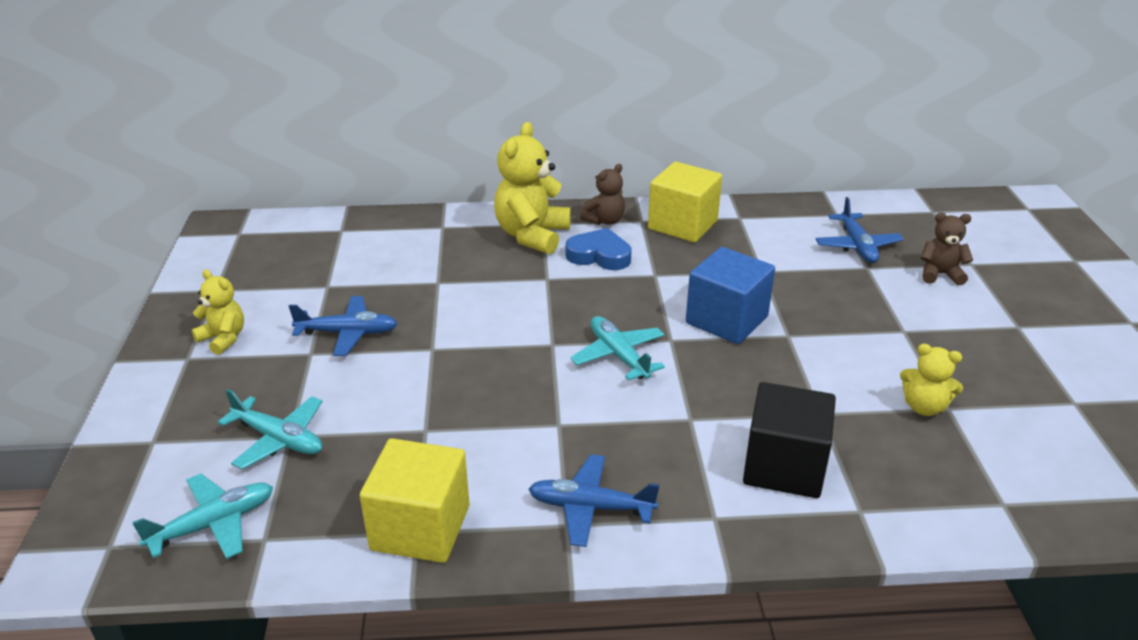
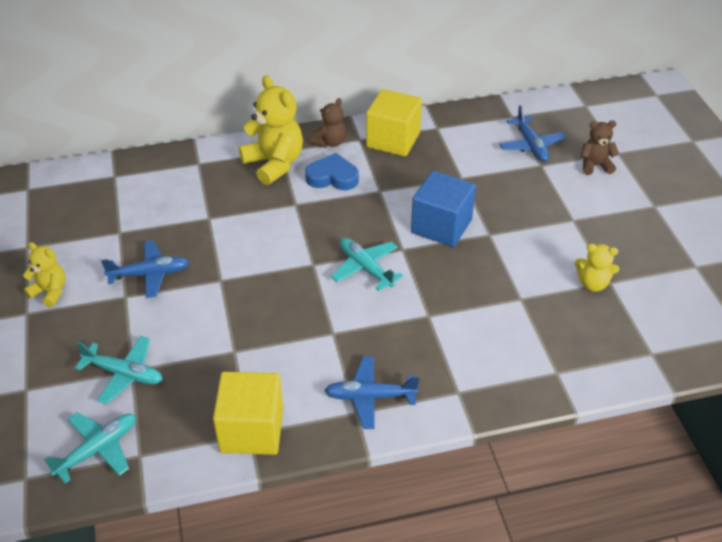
camera: 10 degrees left, 10 degrees up
yellow teddy bear [494,122,571,255] -> yellow teddy bear turned 135 degrees clockwise [239,75,303,185]
black cube [743,382,836,498] -> none

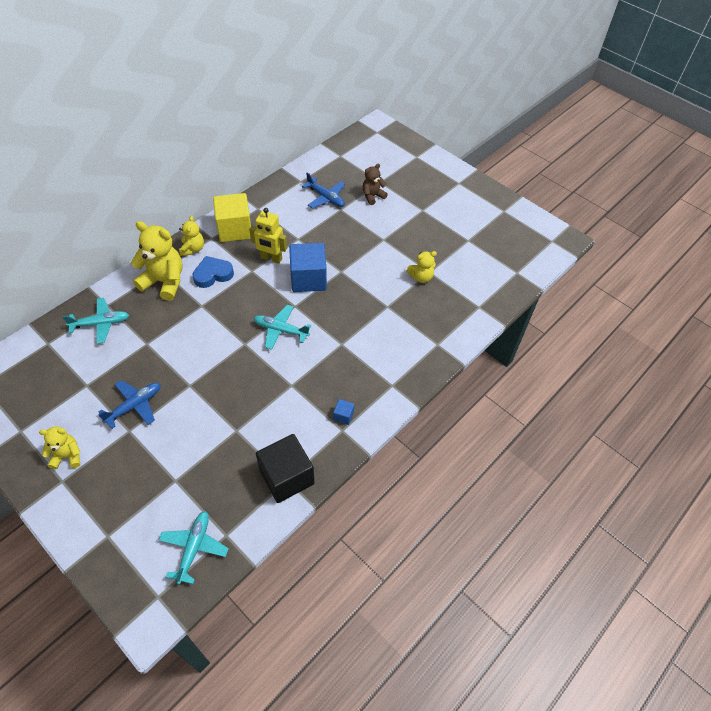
camera: 35 degrees left, 10 degrees up
turquoise plane [75,336,163,404] -> turquoise plane moved to [62,298,129,344]
yellow cube [213,372,283,455] -> black cube [256,434,314,503]
brown teddy bear [310,98,346,148] -> yellow teddy bear [179,216,204,256]
blue plane [324,356,419,429] -> blue cube [333,399,354,425]
none -> yellow robot [249,208,287,264]

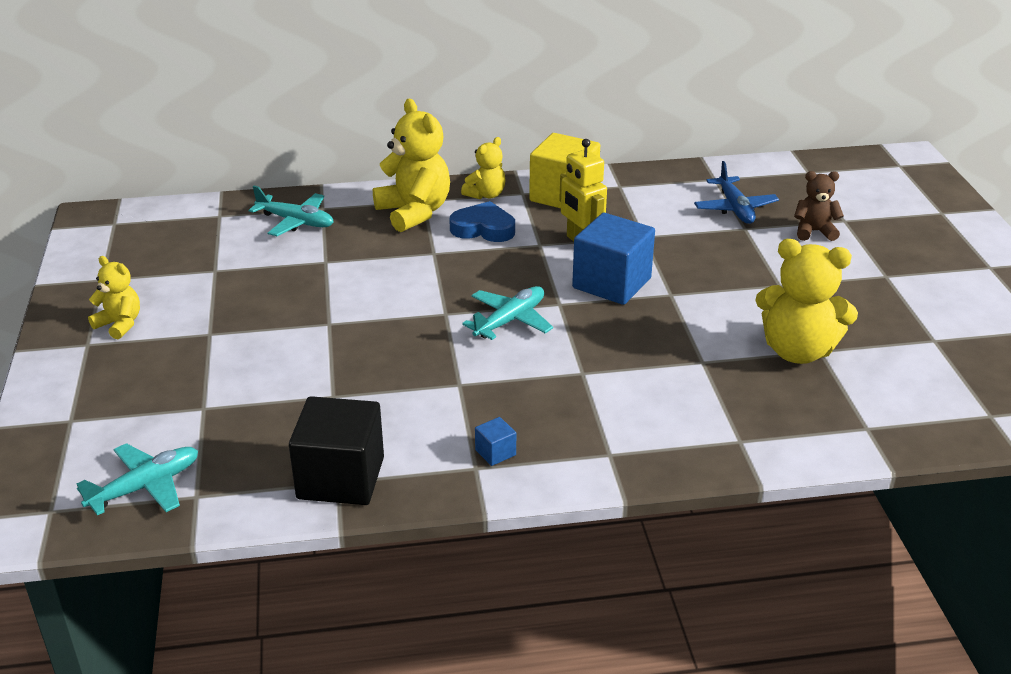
camera: 40 degrees right, 20 degrees down
blue plane [98,380,160,429] -> none
turquoise plane [254,305,311,350] -> turquoise plane turned 75 degrees clockwise [462,286,553,340]
yellow teddy bear [406,251,437,283] -> yellow teddy bear [755,239,858,364], size x1.78

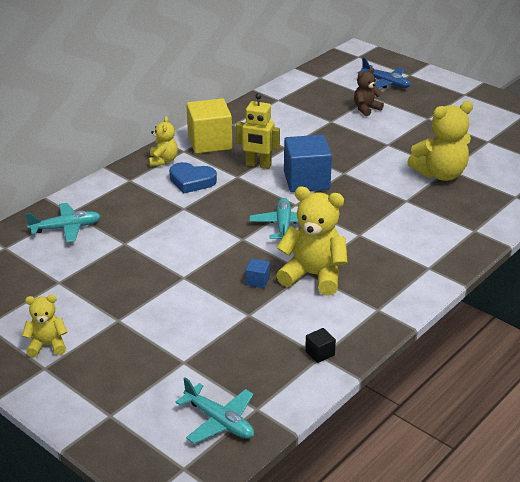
camera: 40 degrees left, 0 degrees up
turquoise plane [76,443,198,515] -> turquoise plane turned 120 degrees clockwise [175,377,254,444]
black cube [289,396,384,505] -> black cube [305,328,336,363], size x0.42
yellow teddy bear [373,99,450,232] -> yellow teddy bear moved to [276,187,348,296]
blue heart [449,201,515,242] -> blue heart turned 135 degrees counterclockwise [169,162,217,193]
blue cube [475,417,516,466] -> blue cube moved to [246,258,270,288]
blue plane [694,161,779,224] -> blue plane moved to [358,58,410,88]

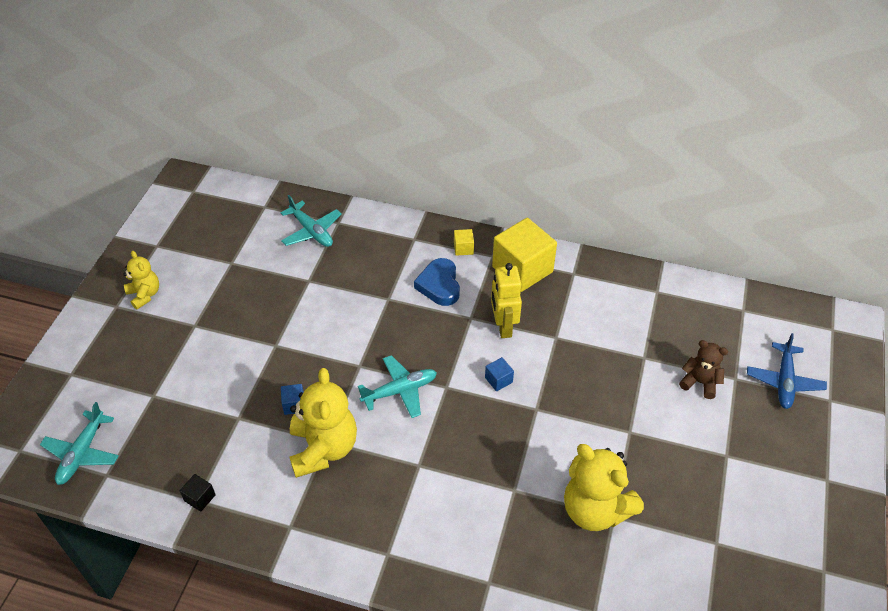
camera: 65 degrees right, 15 degrees up
yellow teddy bear [149,116,178,167] -> yellow cube [454,229,474,256]
blue cube [284,135,332,192] -> blue cube [485,357,514,391], size x0.42

